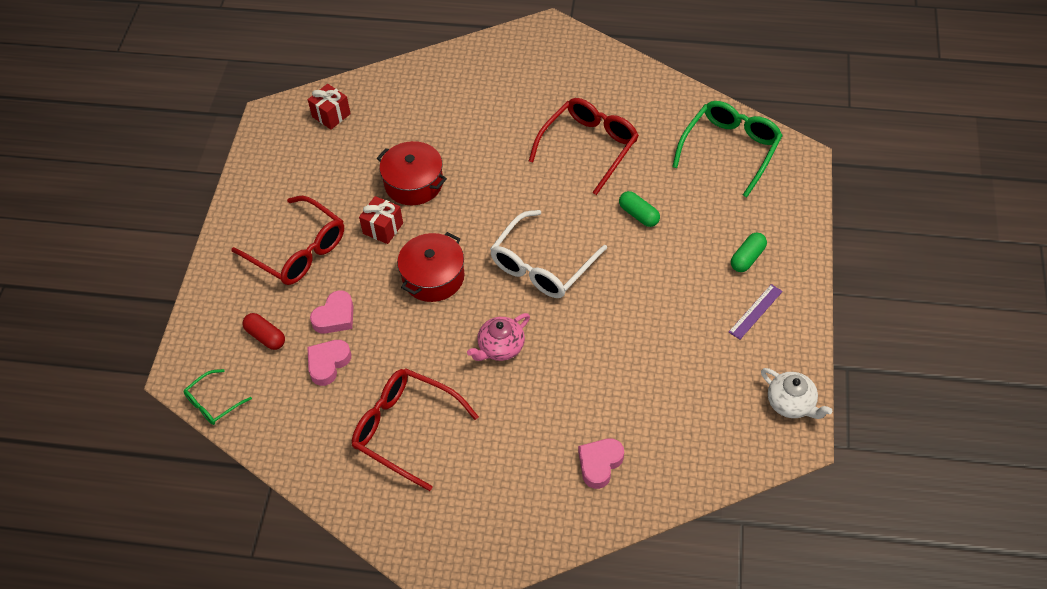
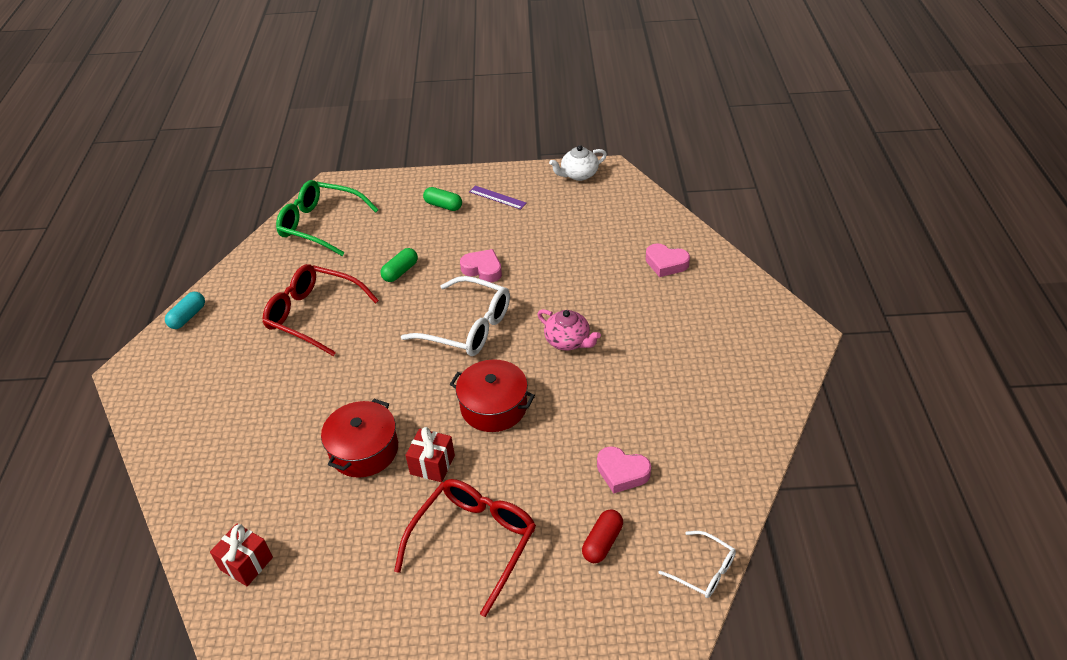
camera: 100 degrees left, 10 degrees down
green glasses [183,369,252,425] -> white glasses [658,531,736,598]
pink heart [310,290,354,334] -> pink heart moved to [460,249,502,283]
red glasses [352,368,479,491] -> none
white teapot [761,368,832,419] -> white teapot turned 150 degrees counterclockwise [549,145,607,181]
none -> turquoise capsule [165,292,205,329]

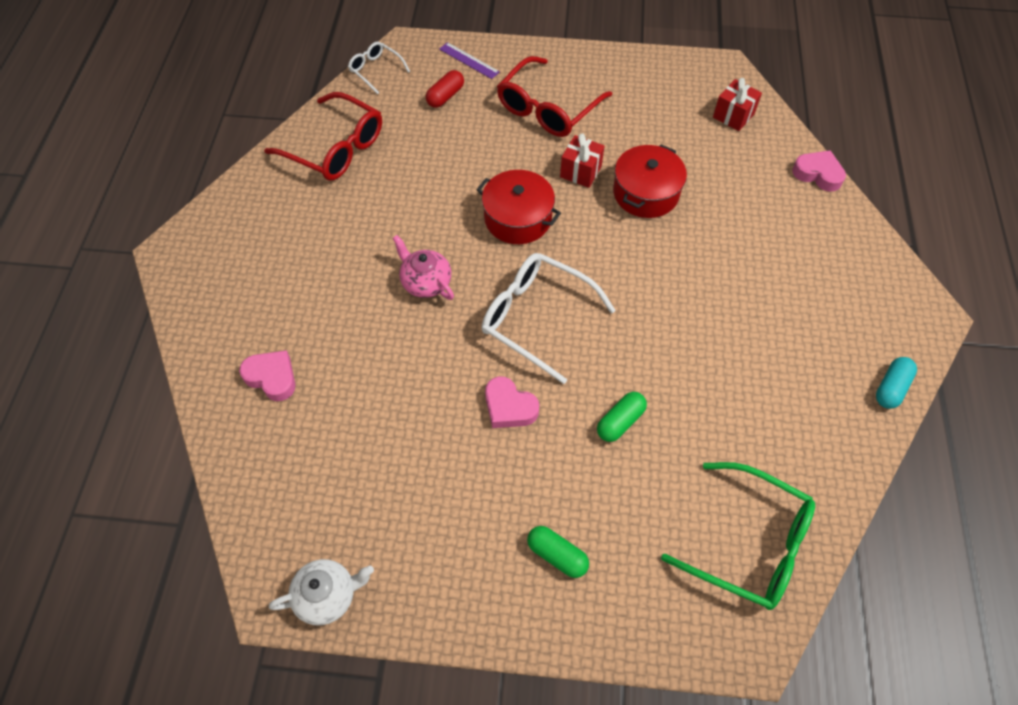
camera: 175 degrees left, 15 degrees up
red glasses [263,264,379,356] -> red glasses moved to [264,92,382,181]
purple ruler [469,186,526,210] -> purple ruler moved to [439,42,500,79]
pink heart [597,446,651,494] -> pink heart moved to [792,150,846,192]

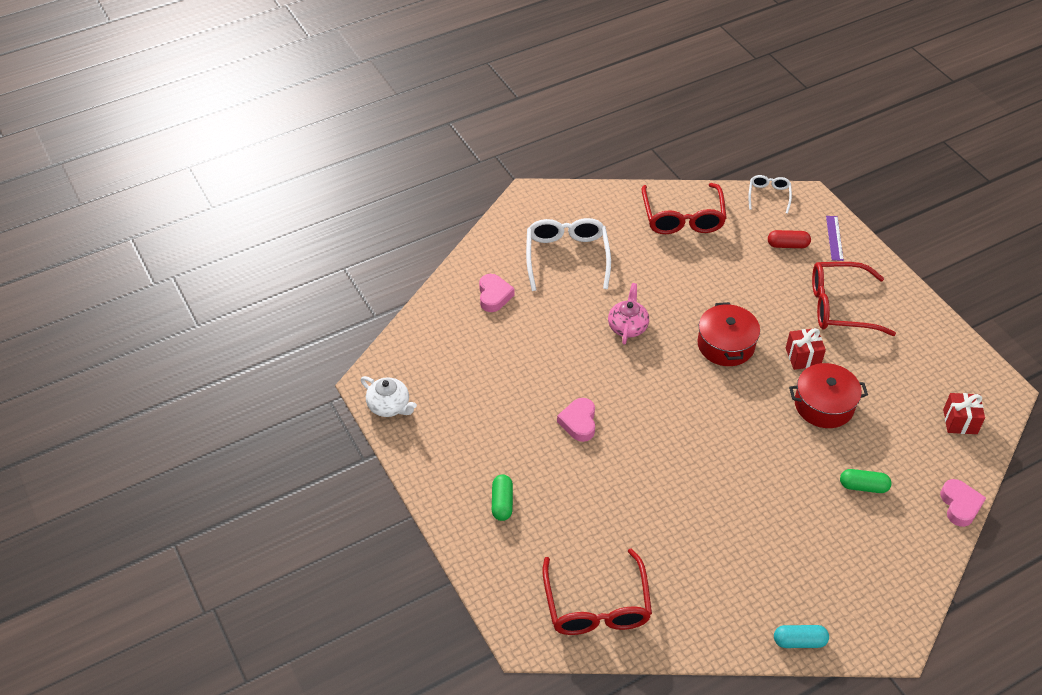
camera: 55 degrees right, 10 degrees down
white glasses [482,253,616,384] -> white glasses moved to [526,218,611,291]
green capsule [597,392,647,442] -> green capsule moved to [840,469,892,493]
green glasses [661,462,815,610] -> red glasses [542,548,652,635]

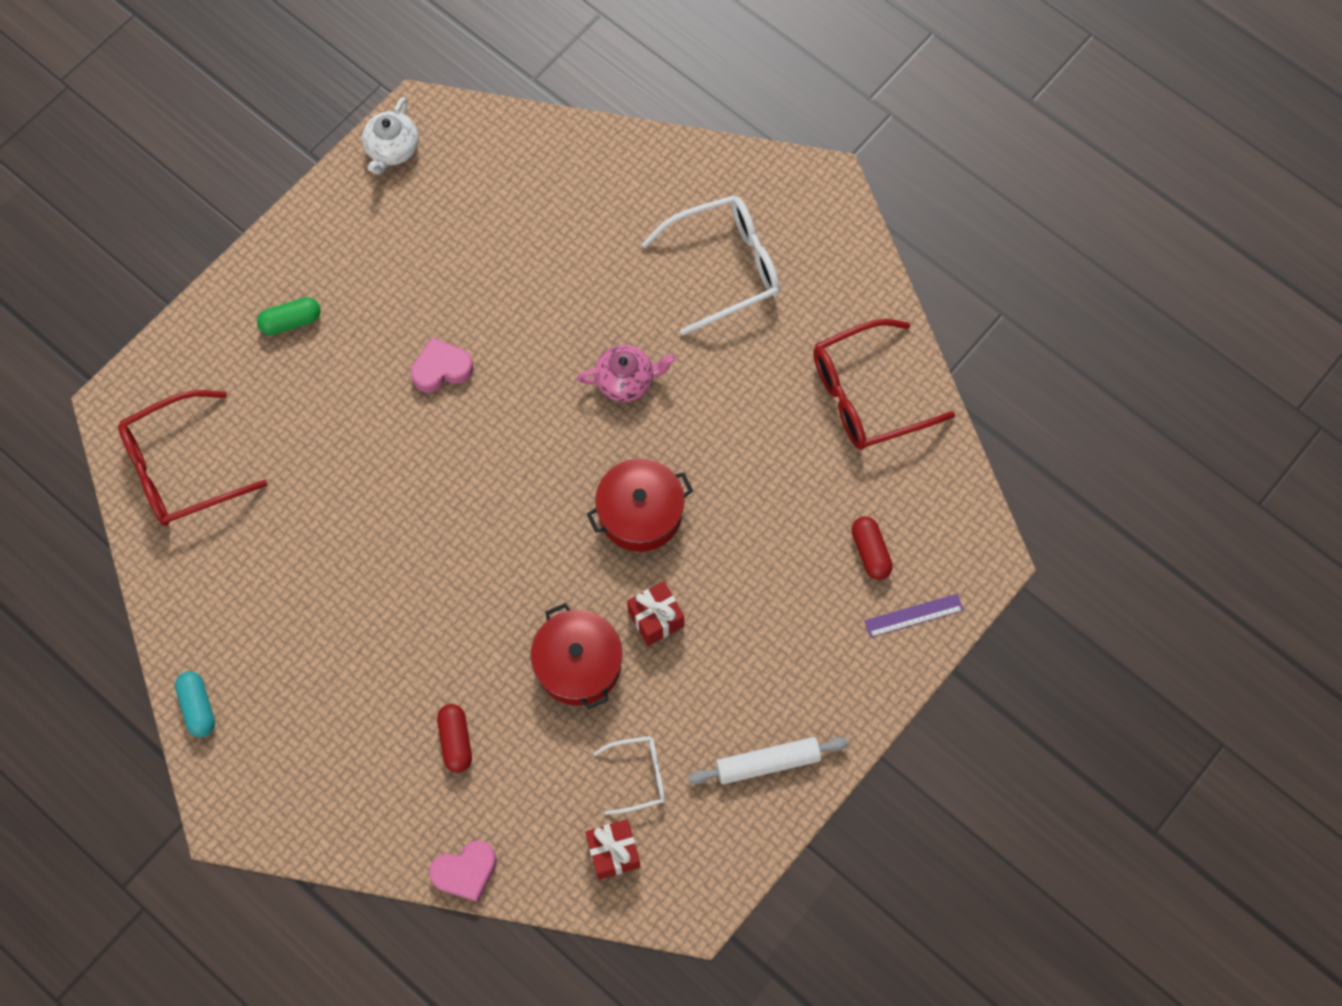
camera: 70 degrees right, 20 degrees up
pink heart [479,274,515,312] -> none
white glasses [748,175,792,214] -> white glasses moved to [593,736,665,815]
red glasses [812,262,896,336] -> none
green capsule [840,469,892,493] -> red capsule [437,704,472,773]
none -> white rolling pin [688,737,849,784]

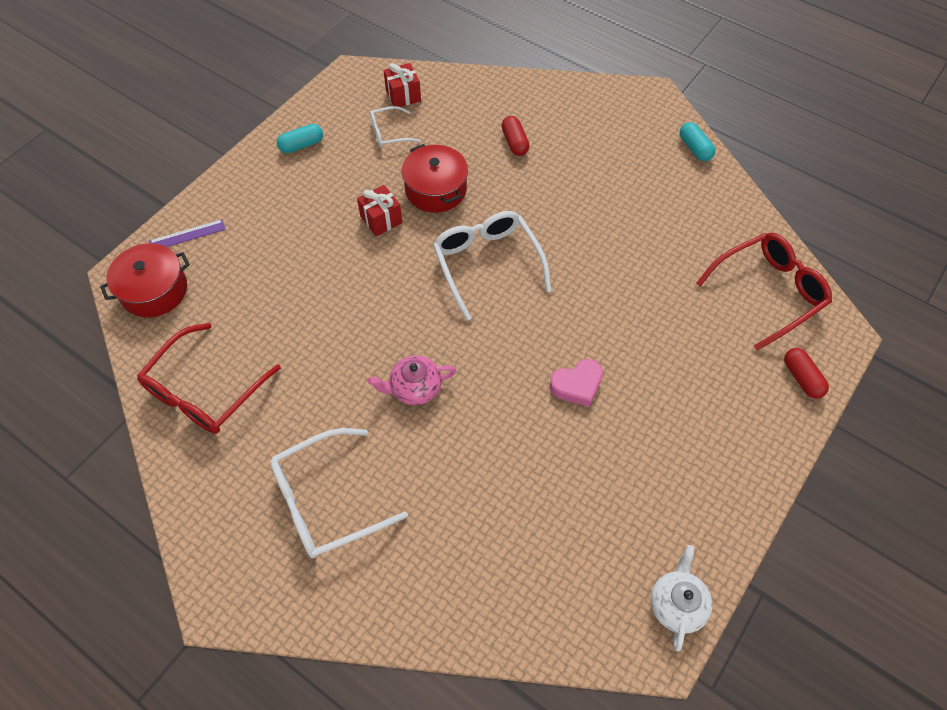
camera: 175 degrees right, 10 degrees down
green capsule [257,297,321,335] -> none
pink heart [429,840,497,902] -> none
red pot [587,459,693,552] -> red pot moved to [100,243,190,317]
white rolling pin [688,737,849,784] -> turquoise capsule [277,124,323,153]
red glasses [813,319,955,450] -> red glasses turned 150 degrees clockwise [137,323,281,434]
red capsule [851,517,893,580] -> red capsule moved to [784,348,829,399]
none -> white glasses [433,211,551,321]

